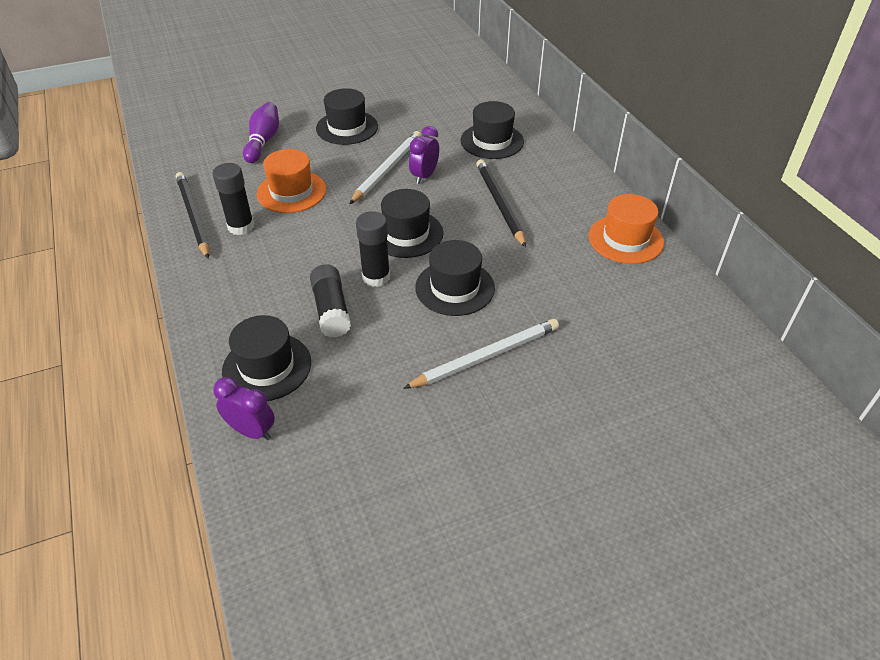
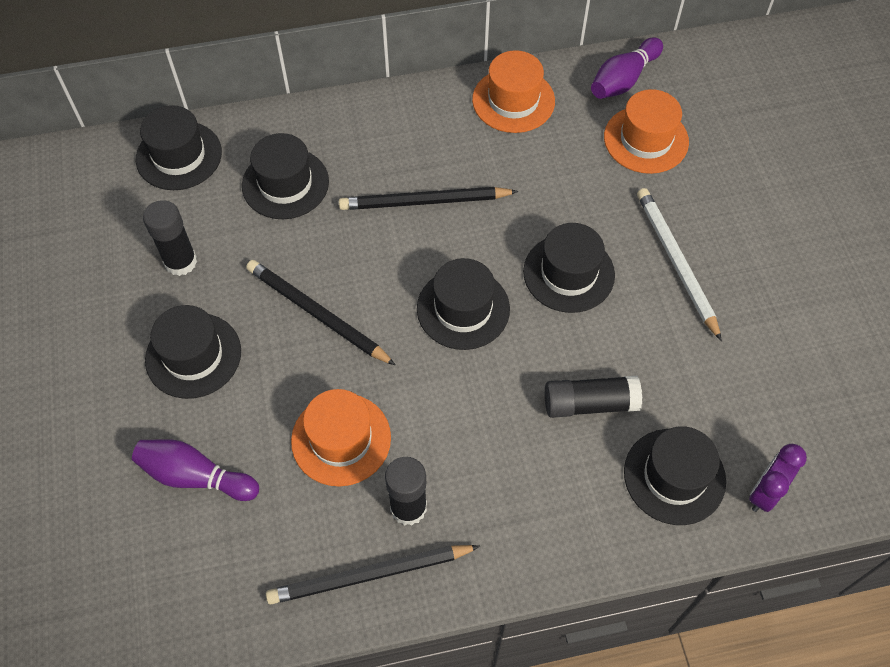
camera: 80 degrees left, 15 degrees up
white pencil [349,131,421,204] -> black pencil [246,260,396,366]
black glue stick [356,211,390,287] -> black glue stick moved to [143,200,197,276]
purple clock [409,126,439,184] -> none
none -> black hat [136,105,222,190]
none -> purple bowling pin [591,37,663,99]
none -> orange hat [604,89,689,174]

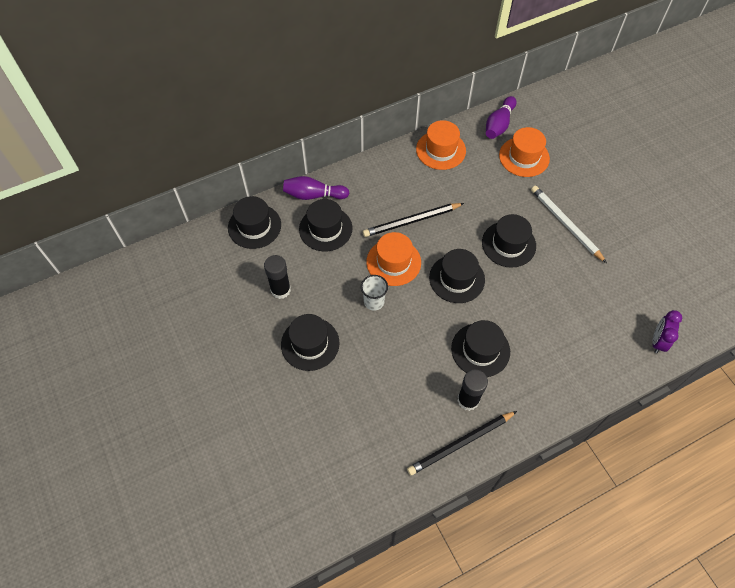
camera: 15 degrees left, 0 degrees up
purple bowling pin [132,439,259,501] -> purple bowling pin moved to [283,176,349,200]
black pencil [246,260,396,366] -> white cup [361,275,388,311]
orange hat [291,389,391,487] -> orange hat moved to [366,232,421,286]
black glue stick [545,376,642,418] -> none
black hat [624,426,726,525] -> black hat moved to [451,320,510,377]

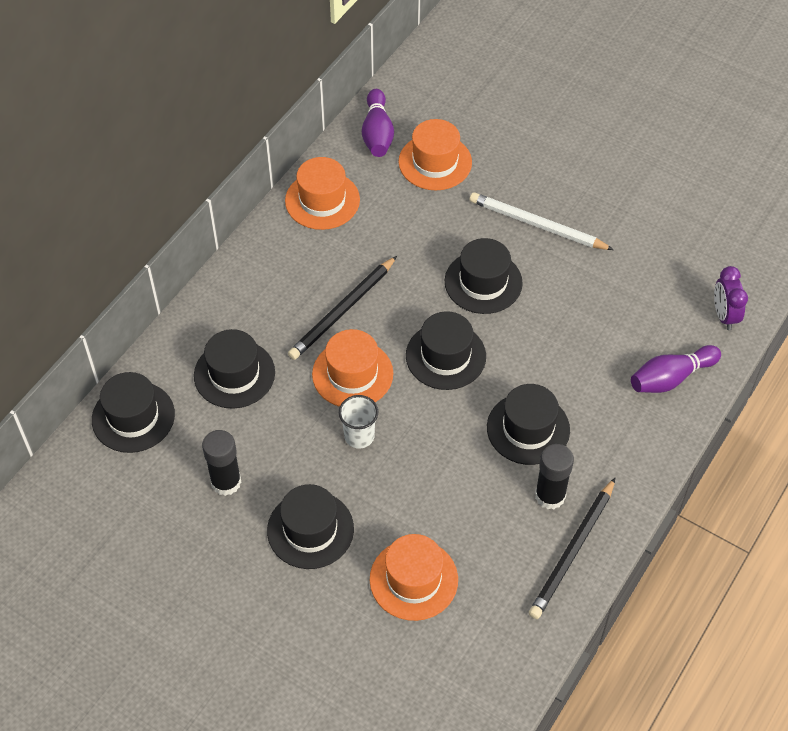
camera: 30 degrees left, 5 degrees down
purple bowling pin [283,176,349,200] -> purple bowling pin moved to [631,345,721,393]
none -> orange hat [370,534,458,621]

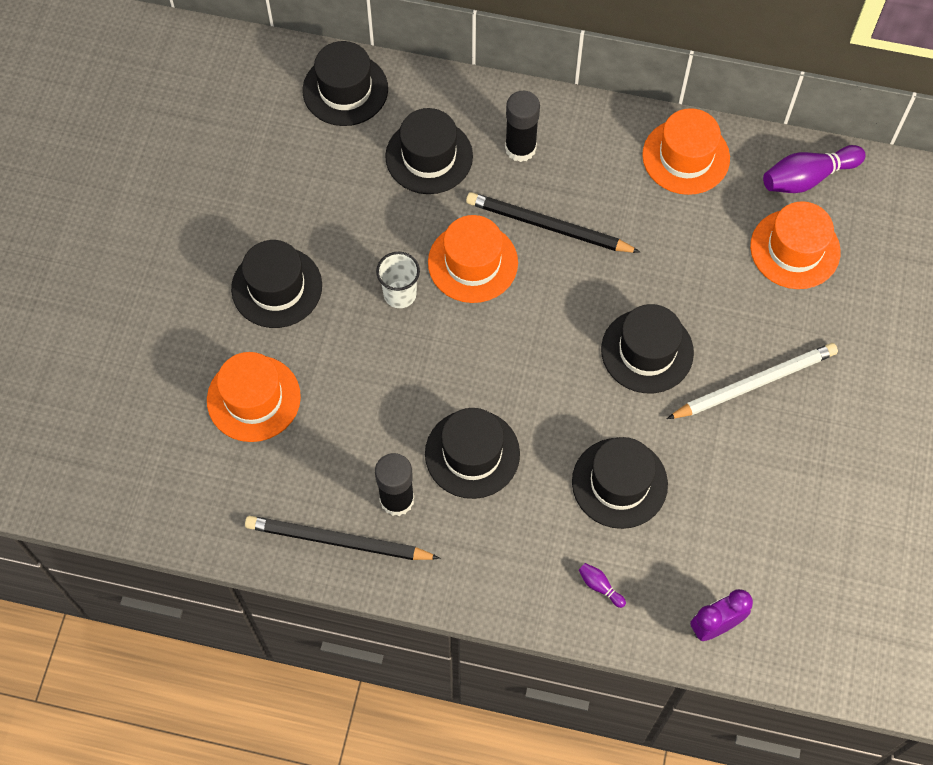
camera: 70 degrees right, 10 degrees up
black glue stick [202,430,241,496] -> black glue stick moved to [505,91,540,162]
black hat [406,311,486,390] -> black hat moved to [572,437,668,529]
white pencil [470,192,614,250] -> white pencil turned 60 degrees clockwise [667,343,838,419]
purple bowling pin [631,345,721,393] -> purple bowling pin [579,563,626,608], size x0.46

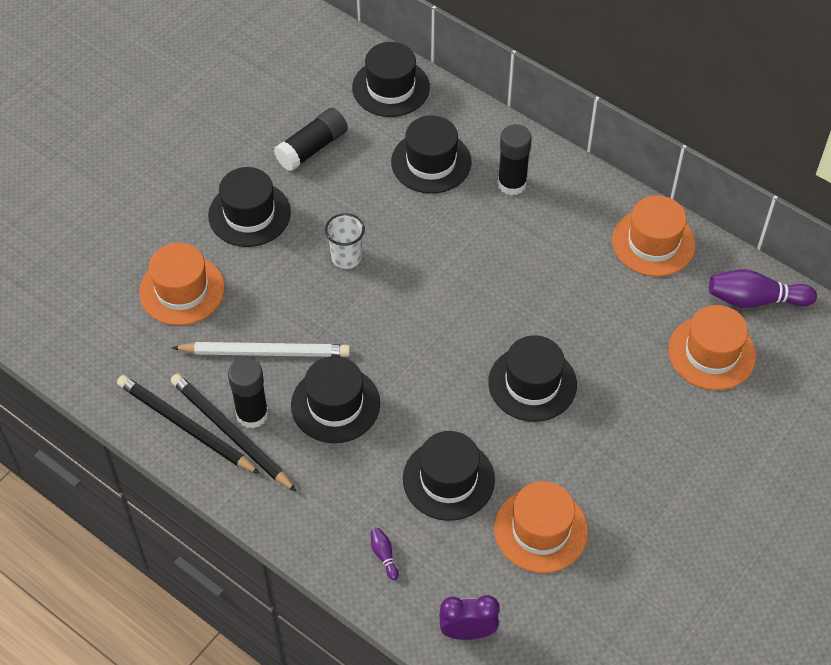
camera: 25 degrees right, 10 degrees down
orange hat [428,215,518,303] -> orange hat moved to [494,481,588,573]
black pencil [466,192,640,253] -> black pencil moved to [171,374,297,492]
white pencil [667,343,838,419] -> white pencil moved to [172,342,350,357]
none -> black glue stick [274,108,348,171]

